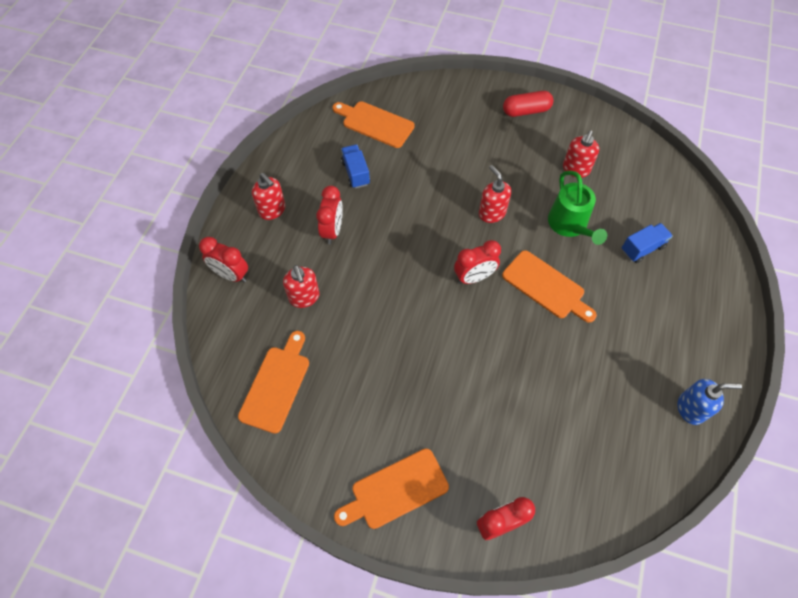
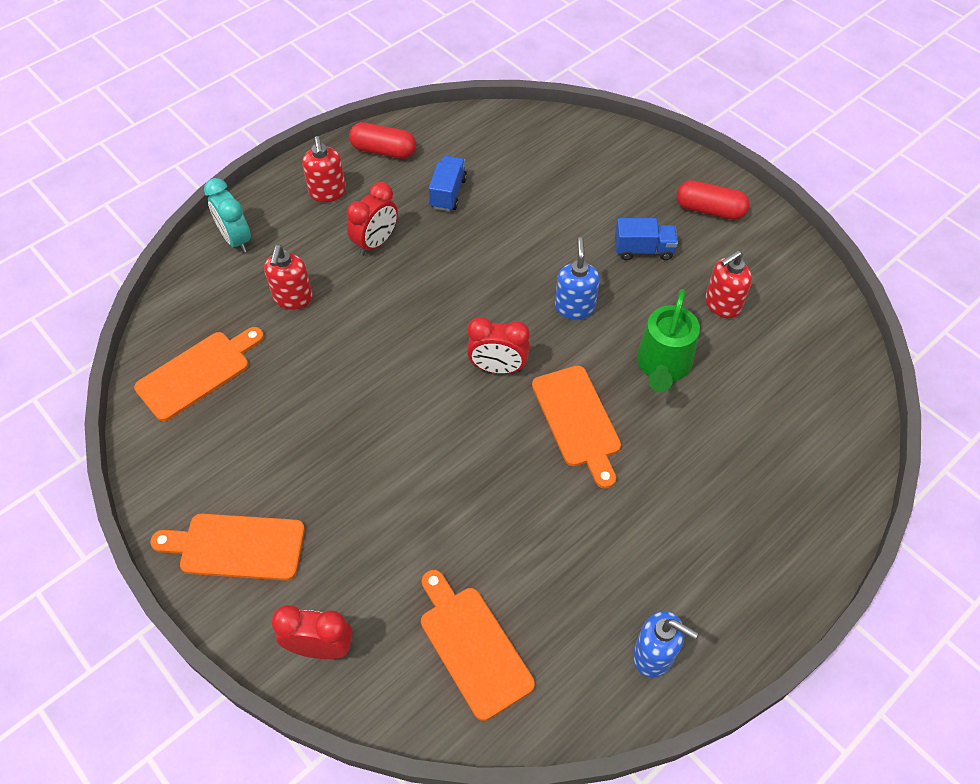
camera: 30 degrees right, 5 degrees down
red clock [199,237,248,282] -> turquoise clock [204,178,251,253]
orange cutting board [333,101,415,148] -> orange cutting board moved to [421,570,535,721]
red soap dispenser [479,165,511,223] -> blue soap dispenser [555,237,600,319]
blue truck [622,223,673,263] -> blue truck moved to [615,218,678,260]
none -> red capsule [349,122,416,159]

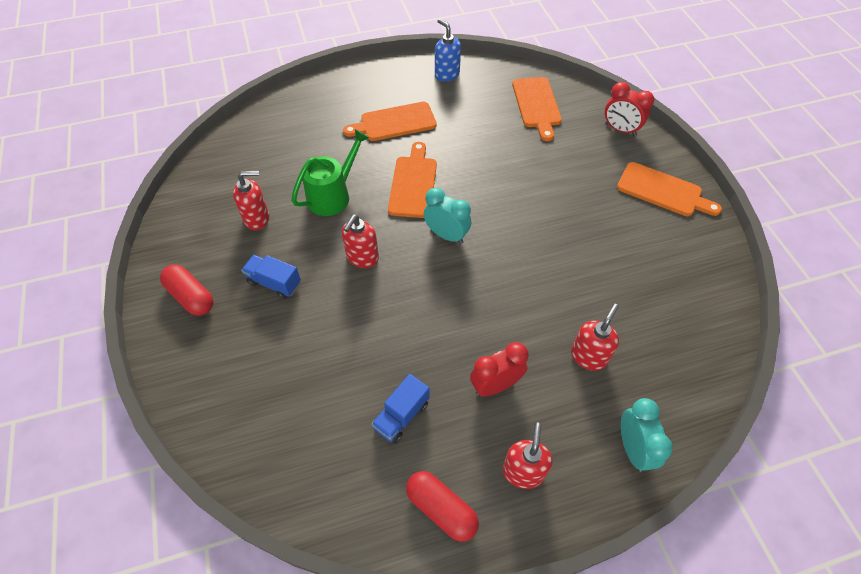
camera: 155 degrees left, 0 degrees up
orange cutting board [134,327,264,421] -> orange cutting board moved to [343,102,437,141]
red clock [467,317,530,374] -> turquoise clock [424,188,471,244]
blue soap dispenser [555,237,600,319] -> red soap dispenser [342,214,379,268]

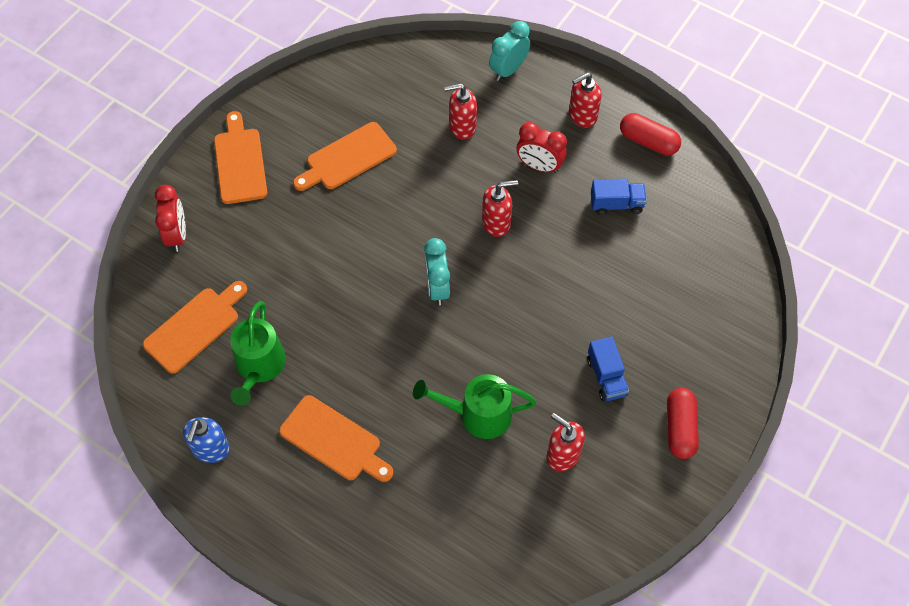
camera: 130 degrees left, 5 degrees up
red soap dispenser [342,214,379,268] -> red soap dispenser moved to [482,180,518,237]
orange cutting board [388,142,437,218] -> orange cutting board moved to [293,122,397,191]
red capsule [406,471,479,542] -> red capsule turned 60 degrees counterclockwise [620,113,681,156]
none -> green watering can [230,301,286,405]

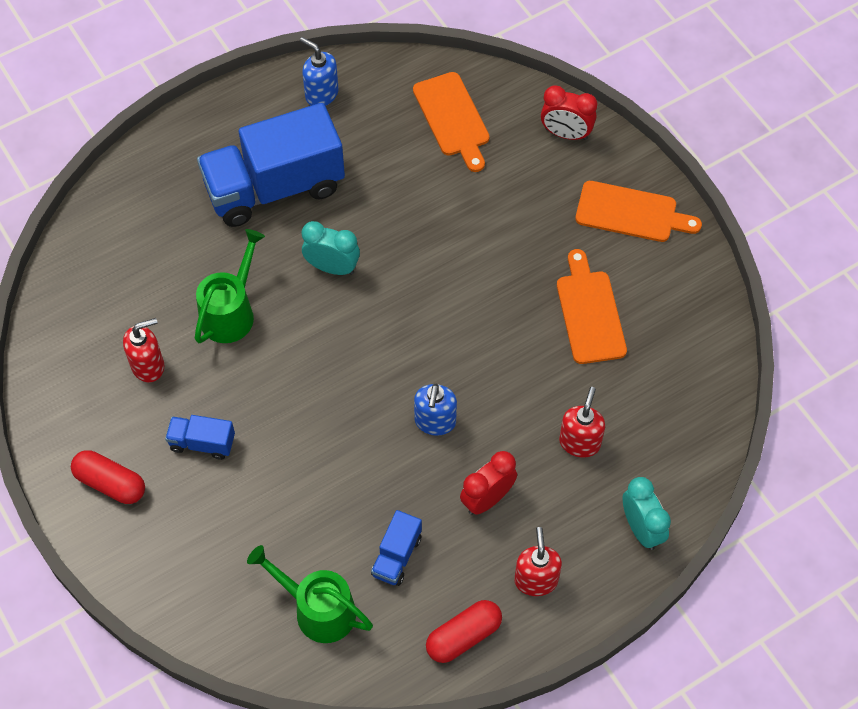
camera: 115 degrees right, 0 degrees up
green watering can [230,301,286,405] -> green watering can moved to [247,545,373,643]
orange cutting board [279,395,393,482] -> blue truck [197,103,345,227]
turquoise clock [424,238,450,305] -> turquoise clock moved to [302,221,360,275]
red soap dispenser [482,180,518,237] -> blue soap dispenser [414,384,457,436]

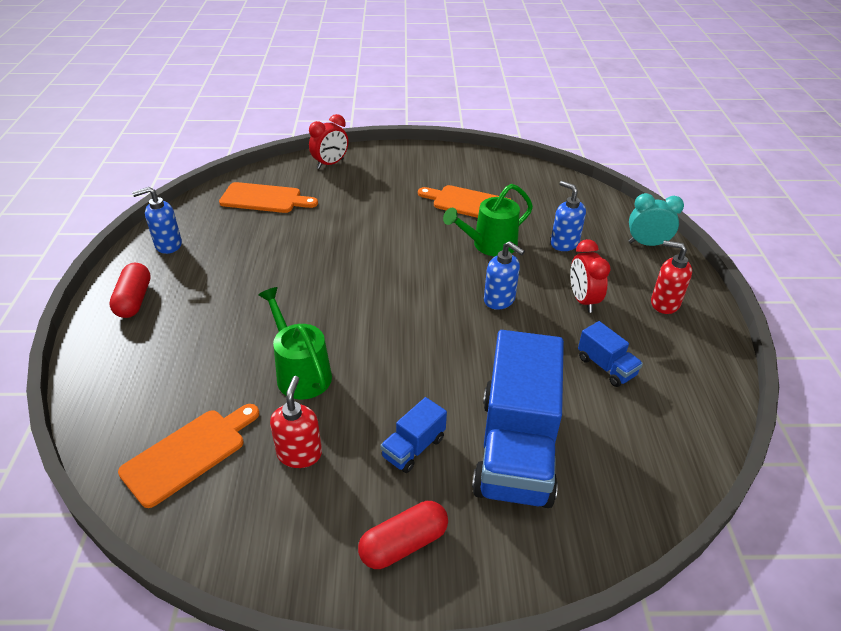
camera: 60 degrees left, 20 degrees down
blue truck [197,103,345,227] -> blue truck moved to [472,330,564,508]
green watering can [247,545,373,643] -> green watering can moved to [443,184,533,256]
turquoise clock [302,221,360,275] -> none
red capsule [426,600,502,663] -> red capsule moved to [109,263,151,318]
red soap dispenser [559,387,605,458] -> blue soap dispenser [551,181,586,251]
orange cutting board [575,181,702,242] -> orange cutting board moved to [118,404,259,508]

